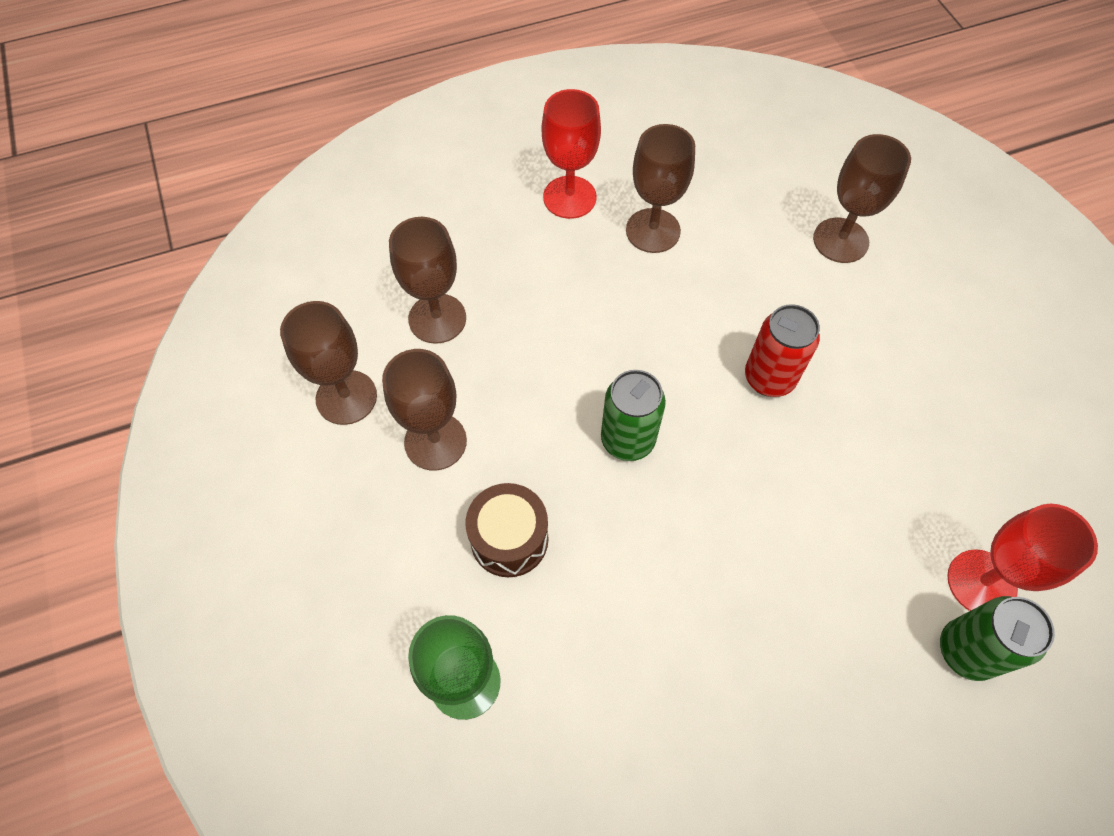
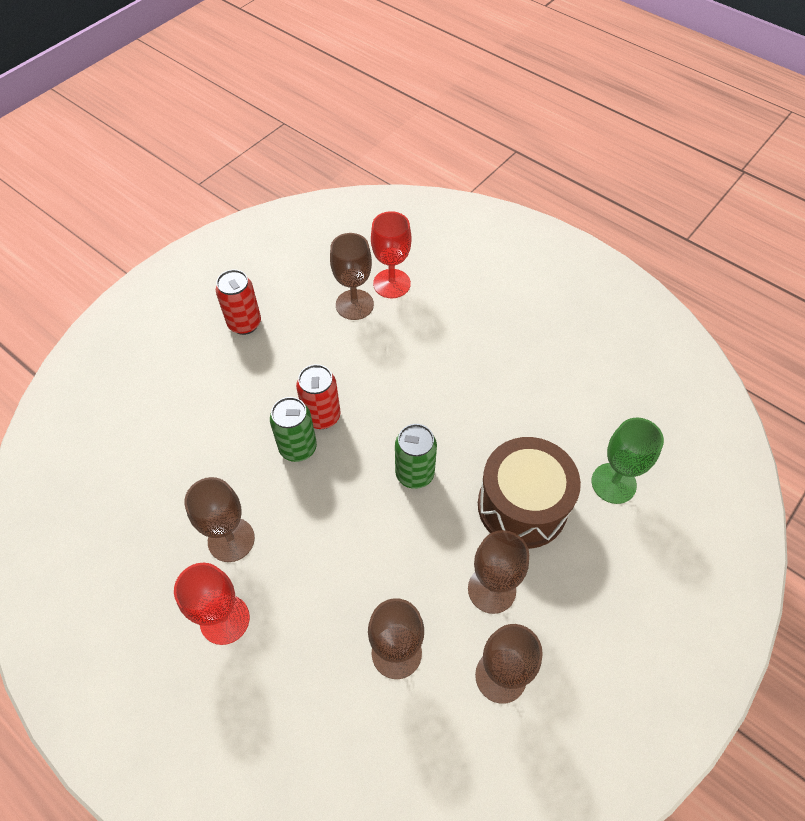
camera: 120 degrees left, 5 degrees down
brown drum [465,483,548,577] -> brown drum [478,437,581,549], size x1.67
brown goblet [813,134,911,263] -> brown goblet moved to [330,233,374,320]
green can [940,596,1055,681] -> green can moved to [270,397,317,462]
none -> red can [216,270,261,335]

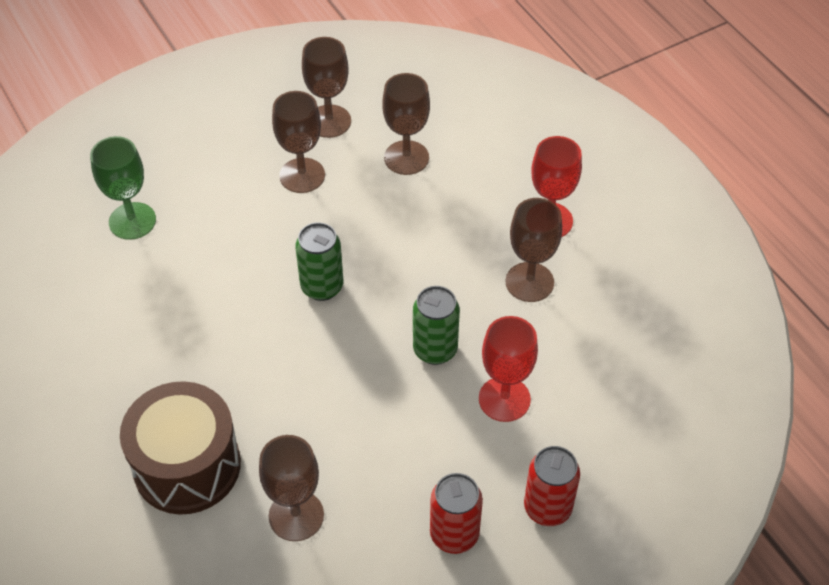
camera: 160 degrees left, 5 degrees down
red can [296,364,341,429] -> red can moved to [524,446,580,526]
red goblet [371,211,411,298] -> red goblet moved to [479,316,538,422]
brown drum [478,437,581,549] -> brown drum moved to [120,381,241,515]

